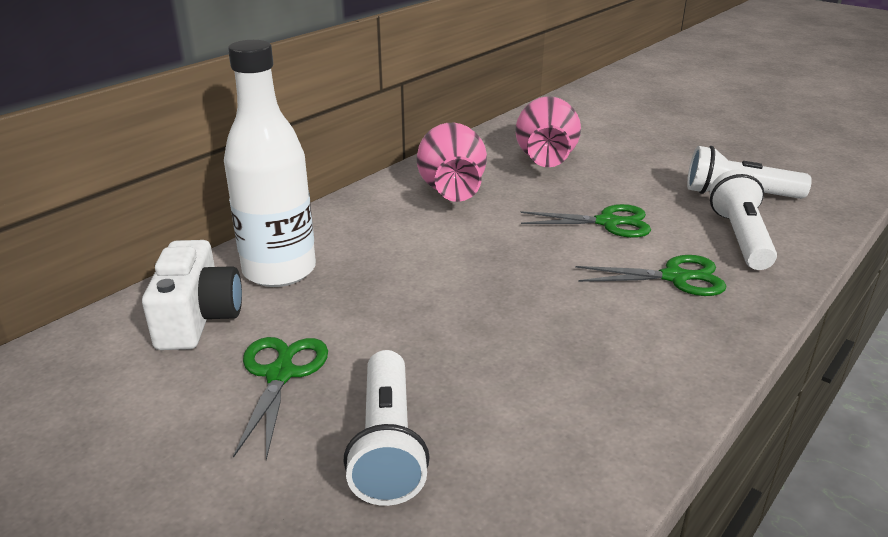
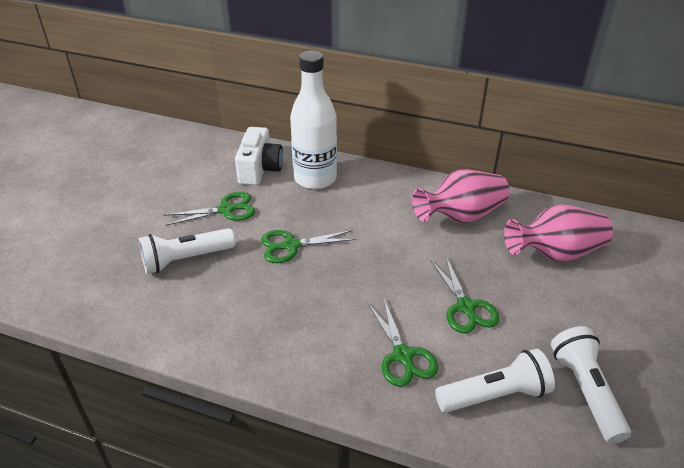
camera: 70 degrees right, 10 degrees up
white camera [142,240,242,350] -> white camera turned 60 degrees counterclockwise [235,127,283,185]
none -> green scissors [261,230,356,263]

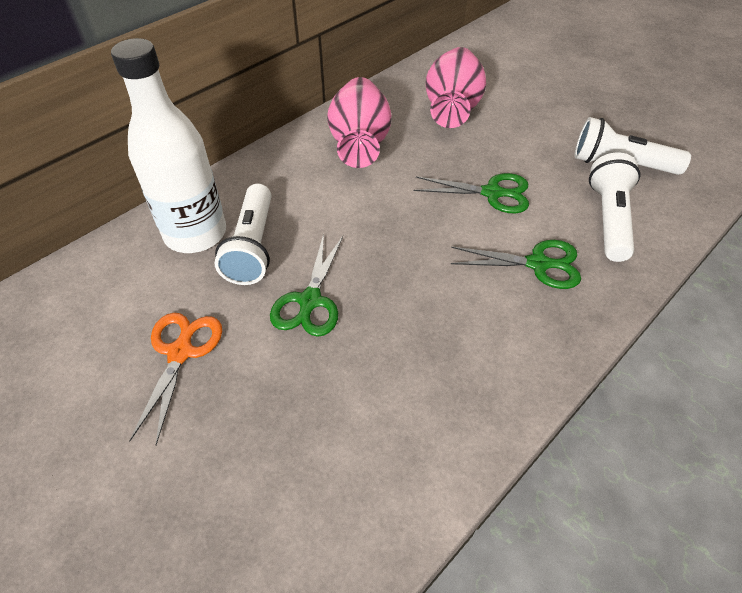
camera: 65 degrees left, 10 degrees up
white flashlight [139,228,235,274] -> white flashlight moved to [215,184,271,285]
green scissors [164,192,255,226] -> orange scissors [129,313,222,445]
white camera [235,127,283,185] -> none

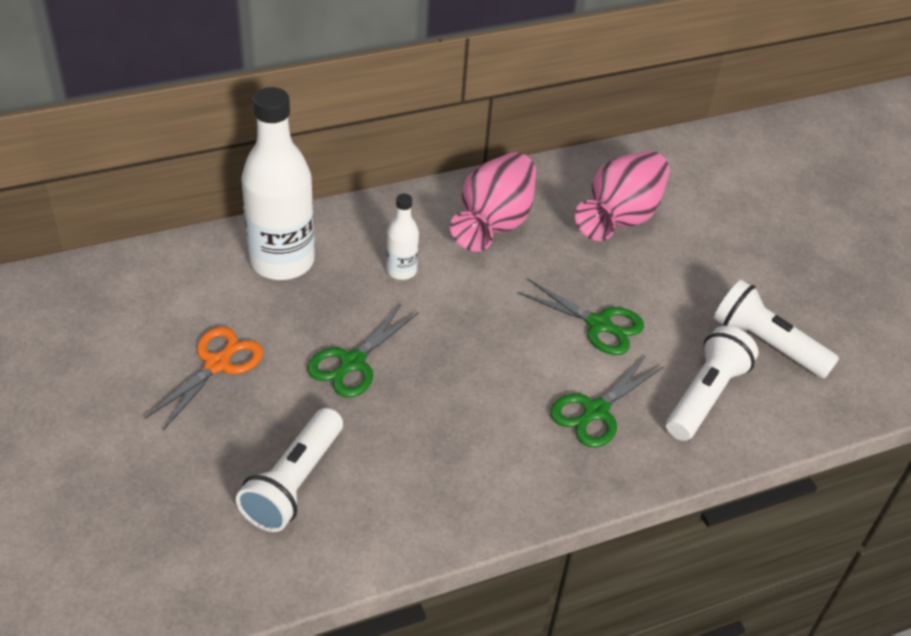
camera: 20 degrees right, 5 degrees down
white flashlight [215,184,271,285] -> white flashlight moved to [236,408,343,532]
green scissors [451,240,581,289] -> green scissors turned 105 degrees clockwise [550,356,664,447]
none -> white bottle [386,193,419,280]

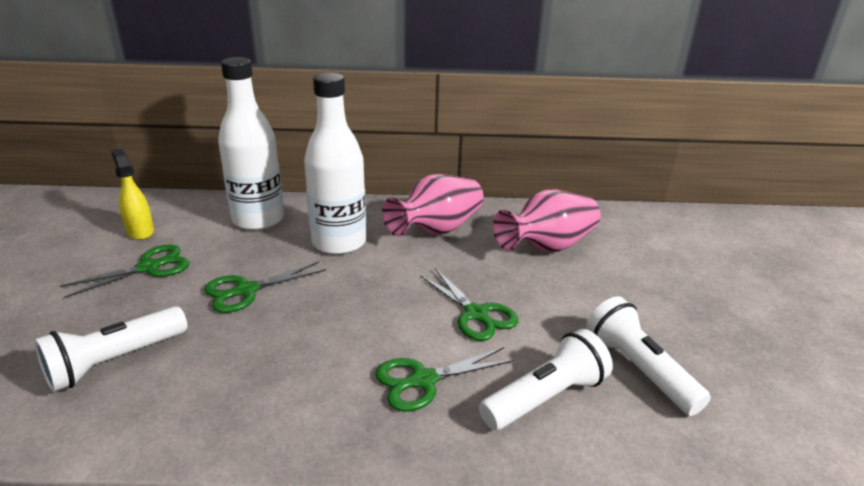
camera: 25 degrees right, 15 degrees down
orange scissors [144,326,263,431] -> green scissors [60,245,189,298]
white bottle [386,193,419,280] -> white bottle [304,73,366,255], size x2.09
none -> yellow spray bottle [111,149,154,240]

